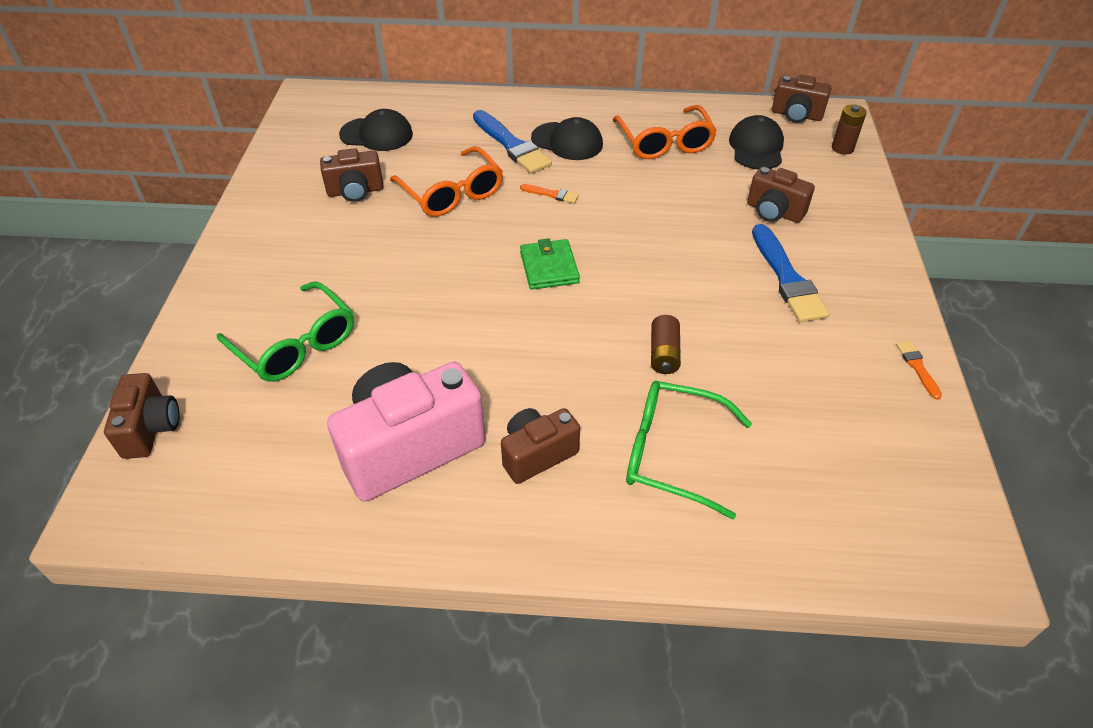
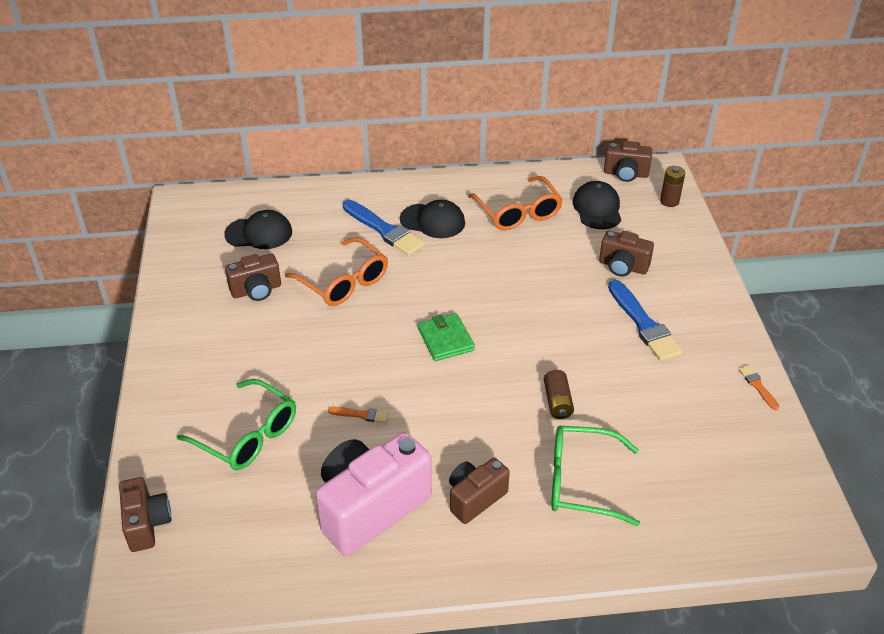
camera: 10 degrees left, 5 degrees down
orange brush [520,184,579,203] -> orange brush moved to [328,407,389,423]

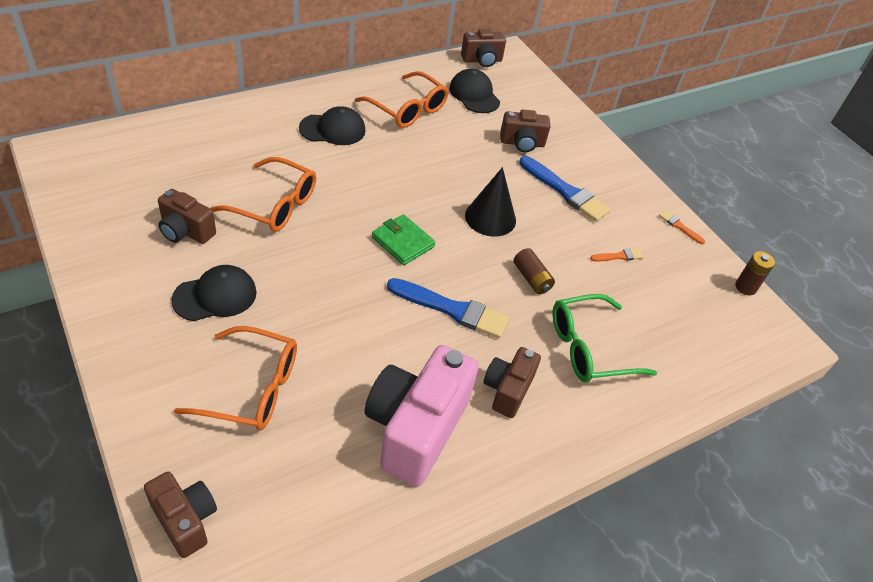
camera: 30 degrees left, 5 degrees up
green glasses [177,379,296,470] -> orange glasses [174,326,297,430]
black cap [224,210,292,249] -> black cap moved to [171,265,257,321]
brown camera [225,254,281,301] -> brown camera turned 75 degrees clockwise [158,189,216,244]
orange brush [328,407,389,423] -> orange brush moved to [590,249,644,262]
blue brush [343,200,425,256] -> blue brush moved to [387,278,509,338]
brown battery [660,166,685,207] -> brown battery moved to [735,251,775,295]
none -> black cone [465,167,516,237]

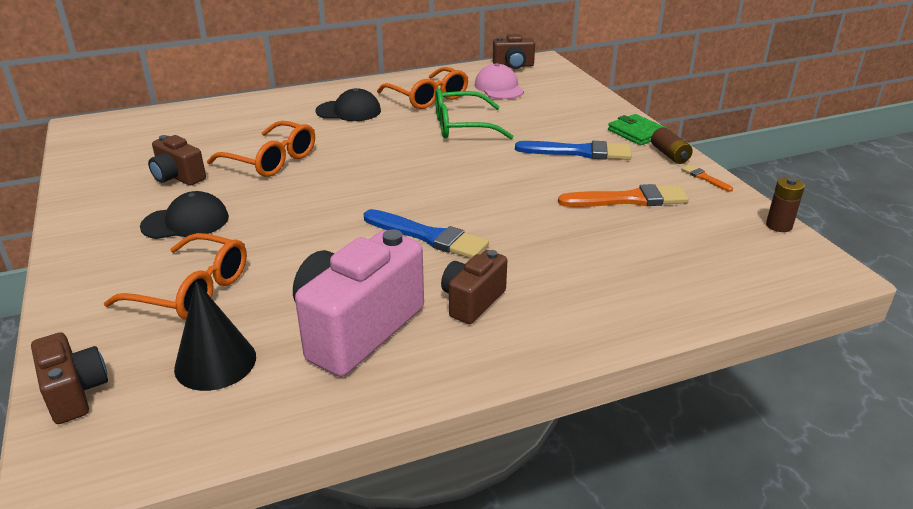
camera: 15 degrees right, 15 degrees down
green wallet [372,214,435,265] -> green wallet moved to [608,114,668,145]
black cap [449,69,500,113] -> pink cap [475,63,524,99]
black cone [465,167,516,237] -> black cone moved to [174,281,256,391]
brown camera [500,109,551,152] -> none
brown battery [513,248,555,294] -> brown battery moved to [651,127,693,164]
blue brush [519,156,611,222] -> blue brush turned 45 degrees counterclockwise [515,141,632,160]
green glasses [553,294,657,383] -> green glasses moved to [435,88,513,139]
orange brush [590,249,644,262] -> orange brush [558,184,689,207], size x2.10

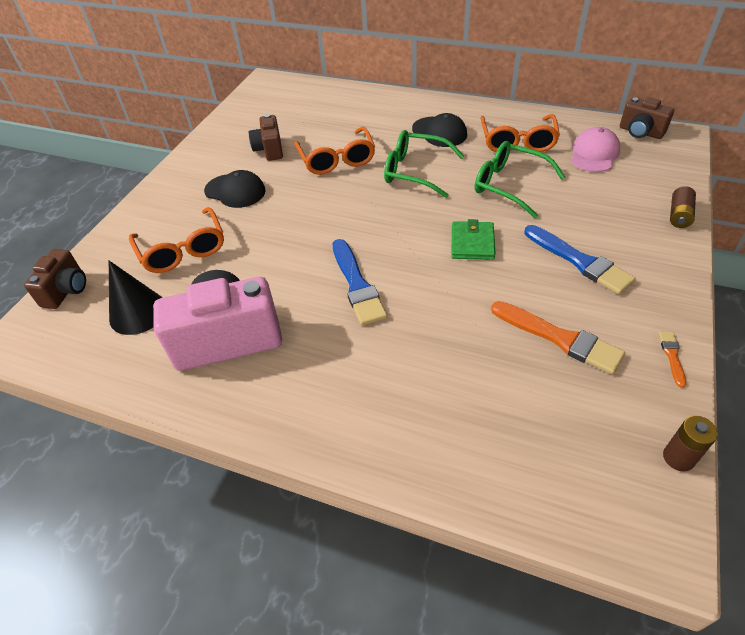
camera: 45 degrees right, 15 degrees up
brown camera [441,250,507,324] -> none
green wallet [608,114,668,145] -> green wallet moved to [451,219,496,260]
brown battery [651,127,693,164] -> brown battery moved to [670,186,696,228]
none -> green glasses [384,130,464,198]

